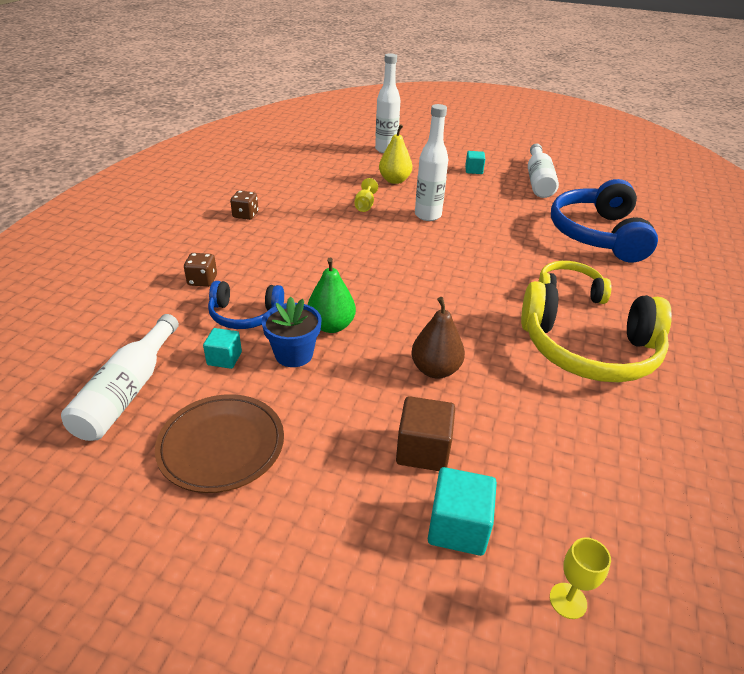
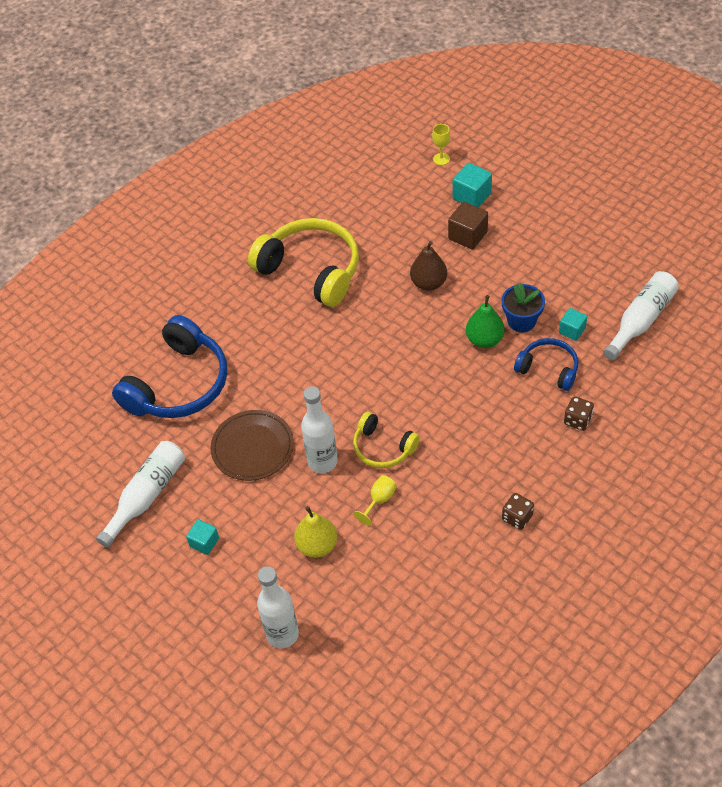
camera: 150 degrees left, 15 degrees up
brown plate [155,394,284,493] -> brown plate moved to [211,410,294,481]
yellow headphones [538,261,611,304] -> yellow headphones moved to [353,412,420,468]

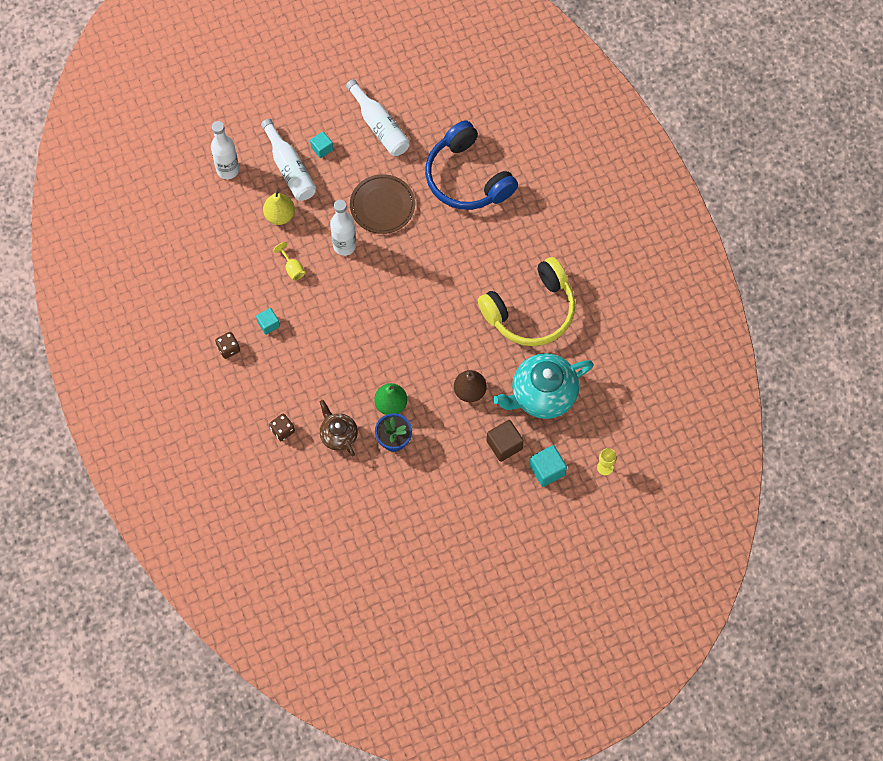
camera: 110 degrees right, 15 degrees up
yellow headphones [353,412,420,468] -> none
blue headphones [514,338,578,391] -> brown teapot [320,400,358,456]
turquoise cube [559,308,587,341] -> turquoise cube moved to [256,308,280,335]
white bottle [603,271,679,361] -> white bottle moved to [261,119,317,201]
none -> turquoise teapot [493,353,594,419]

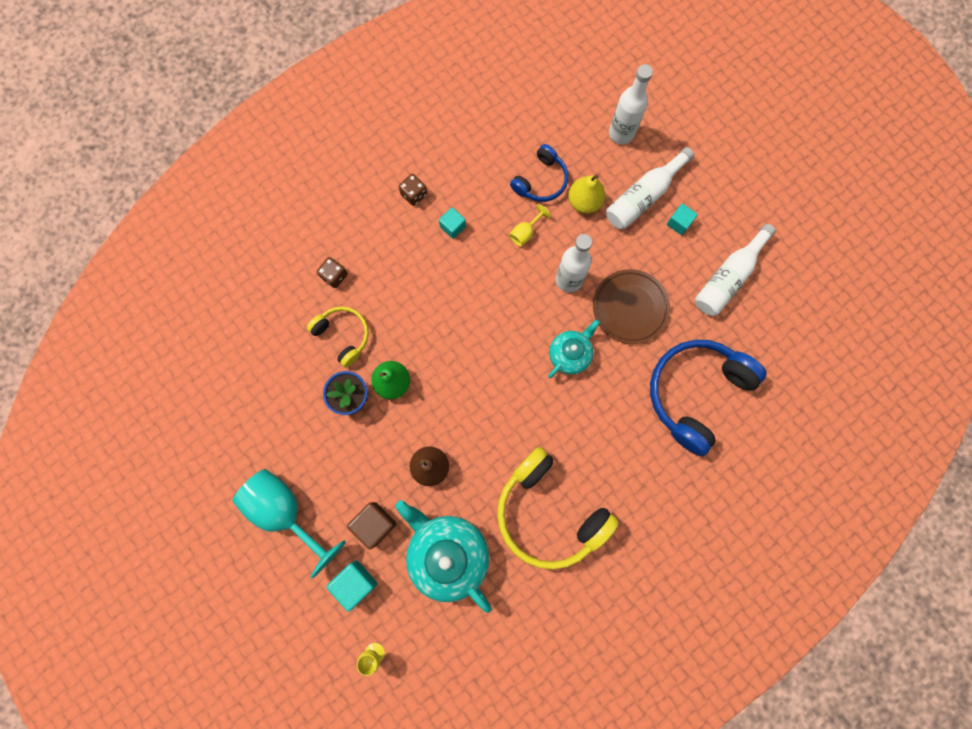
camera: 75 degrees right, 10 degrees up
brown teapot [320,400,358,456] -> yellow headphones [307,306,369,368]
none -> turquoise goblet [233,469,346,578]
none -> blue headphones [510,144,568,202]
none -> turquoise teapot [548,320,600,378]

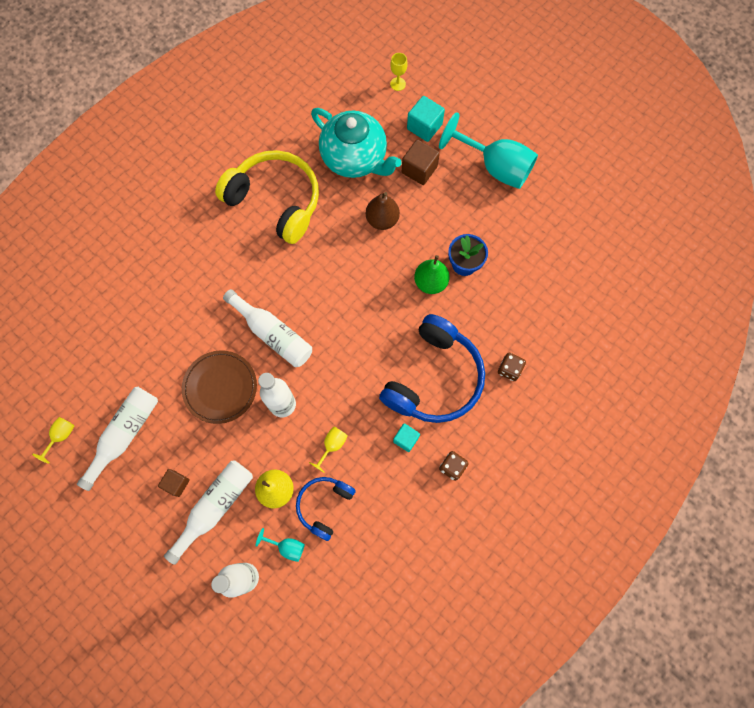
camera: 170 degrees right, 5 degrees down
yellow headphones [307,306,369,368] -> none
turquoise teapot [548,320,600,378] -> white bottle [223,289,312,367]
blue headphones [650,340,767,456] -> blue headphones moved to [379,314,485,423]
turquoise cube [667,204,698,235] -> brown cube [158,469,190,497]
none -> yellow goblet [32,417,75,464]
none -> turquoise goblet [255,528,305,562]

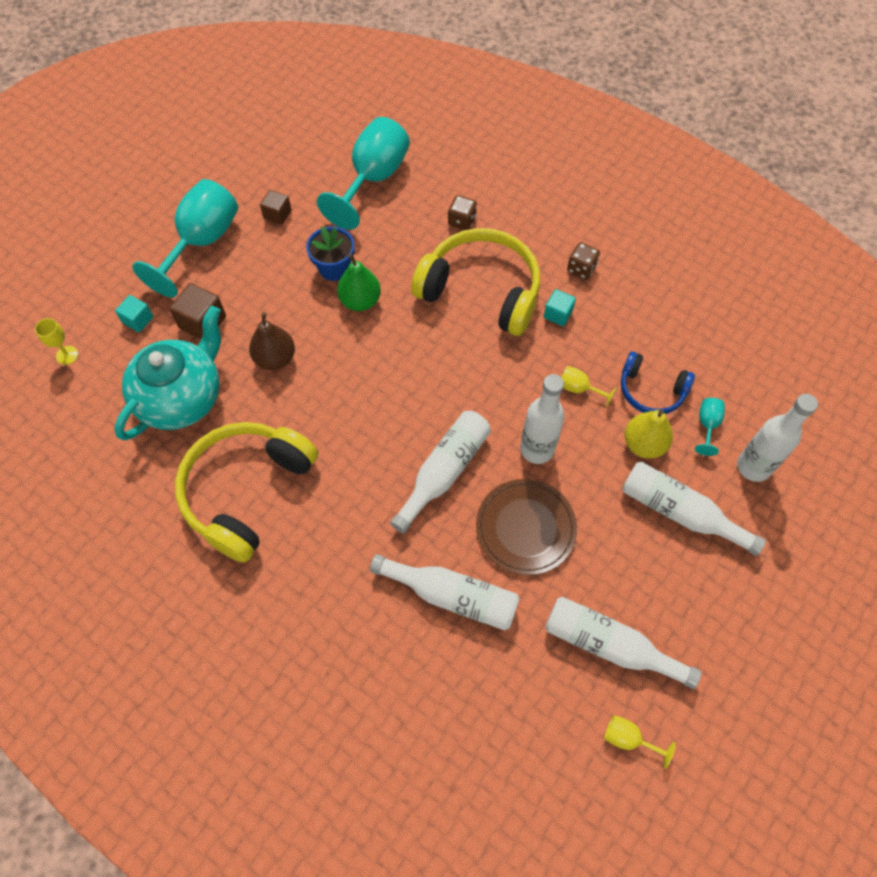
camera: 95 degrees left, 10 degrees down
brown cube [158,469,190,497] -> brown cube moved to [260,190,292,225]
blue headphones [379,314,485,423] -> yellow headphones [411,228,540,336]
turquoise cube [407,96,445,142] -> turquoise cube [115,295,153,332], size x0.65
none -> turquoise goblet [317,117,410,230]
none -> white bottle [370,554,519,630]

